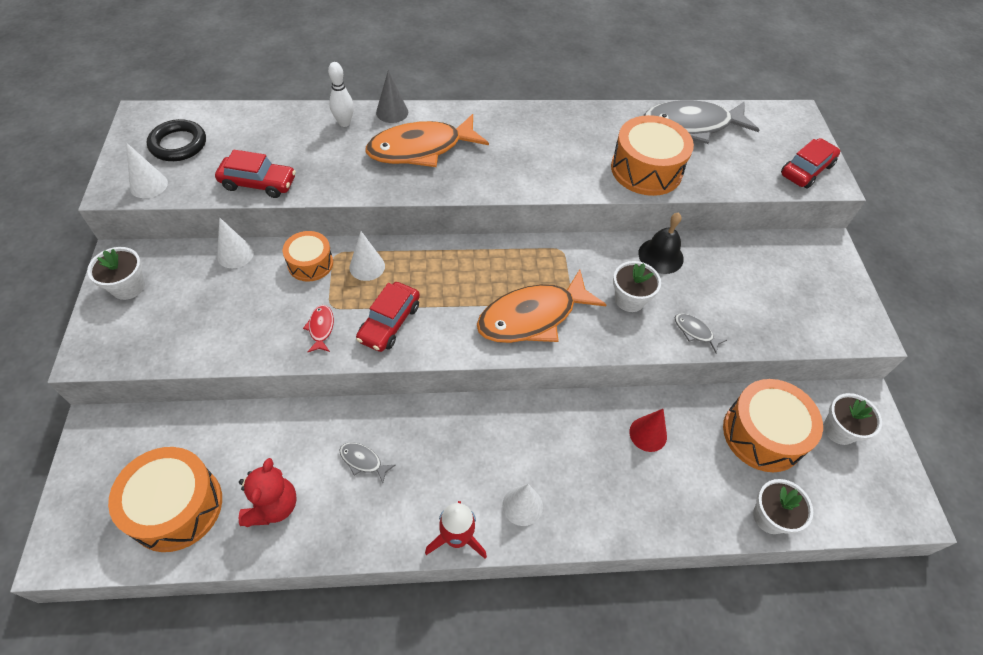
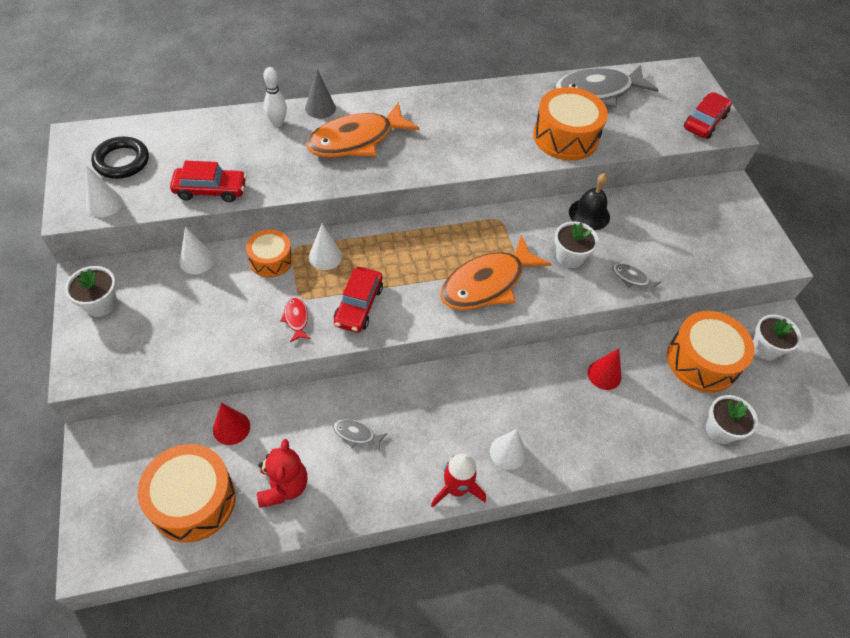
camera: 10 degrees left, 0 degrees up
none -> red cone [213,403,250,445]

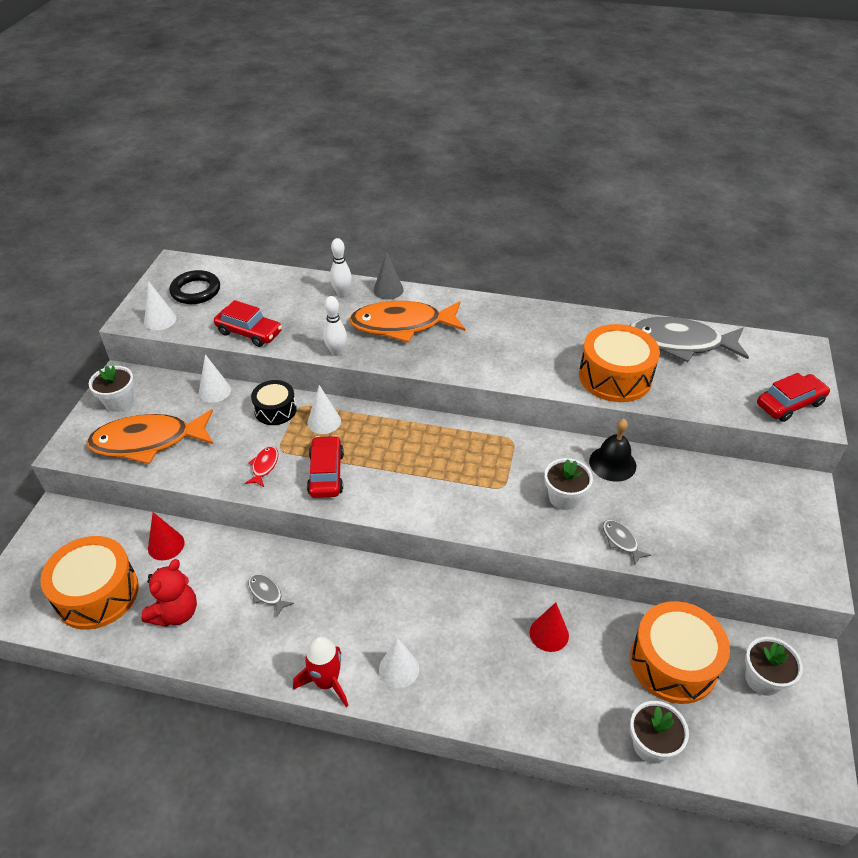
camera: 30 degrees right, 10 degrees down
orange drum [246,230,293,278] -> black drum [251,380,297,425]
red car [334,267,383,333] -> red car turned 135 degrees clockwise [307,435,344,498]
orange fish [440,235,551,310] -> orange fish moved to [86,409,213,464]
none -> white bowling pin [323,296,347,356]

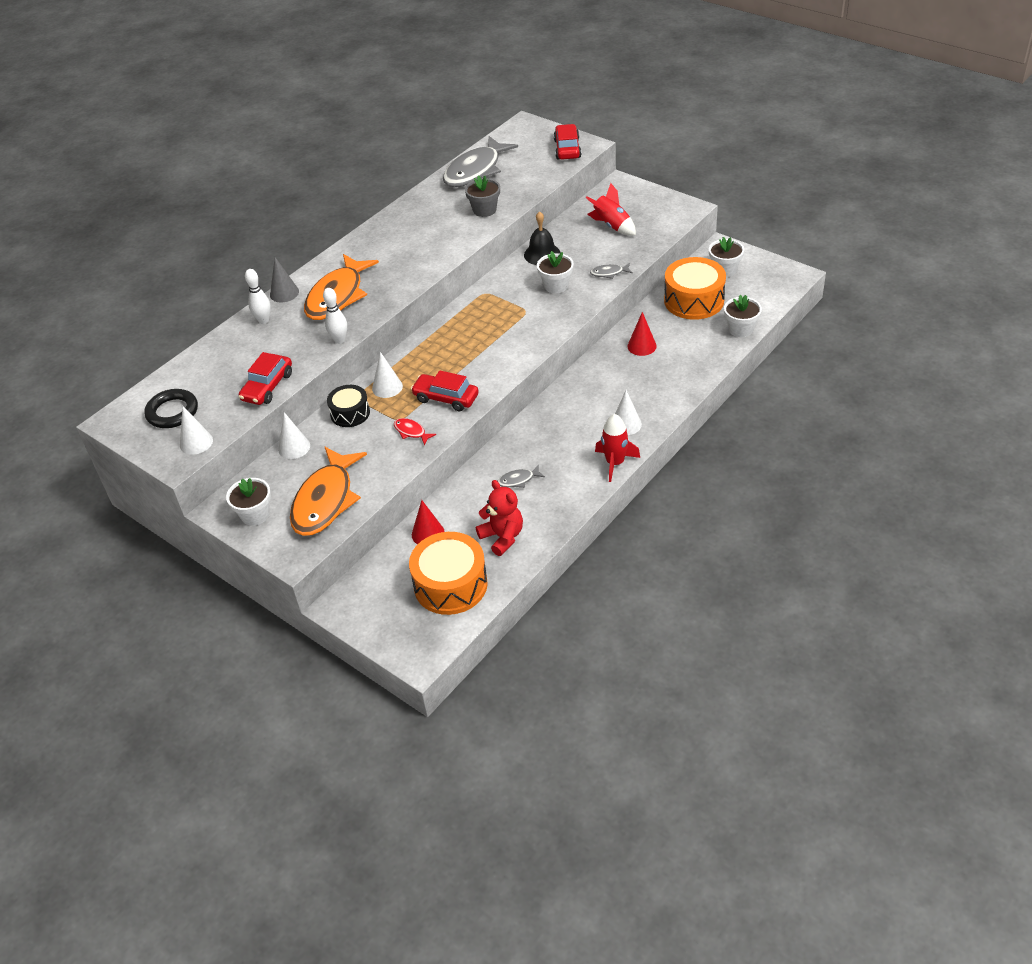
camera: 60 degrees left, 0 degrees up
red car [214,300,282,347] -> red car turned 150 degrees clockwise [239,352,292,405]
orange drum [579,324,660,402] -> grey flower pot [465,175,500,217]
none -> red rocket [586,183,636,235]

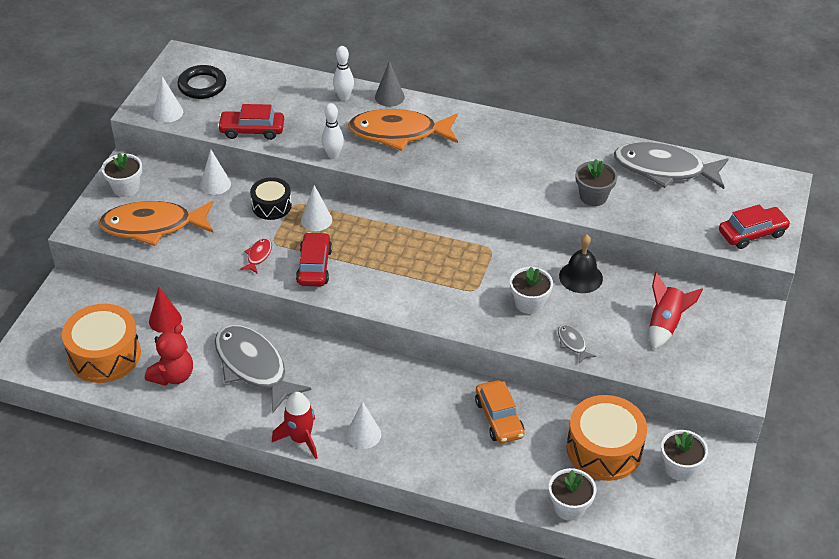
camera: 65 degrees right, 0 degrees up
grey fish [498,465,545,488] -> grey fish [215,325,311,414], size x2.43
red cone [627,312,657,356] -> orange car [475,380,524,444]

